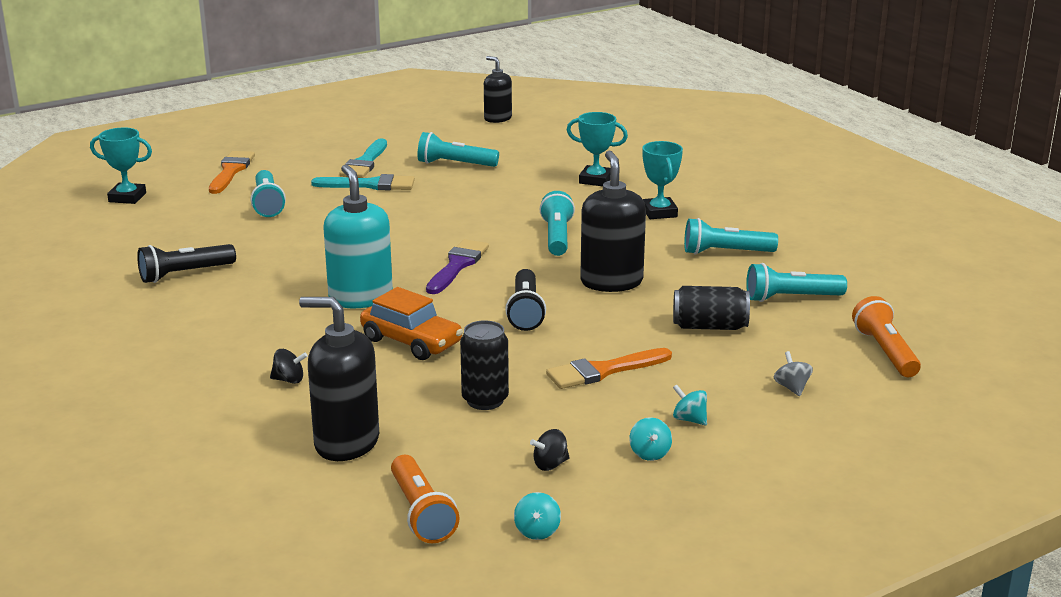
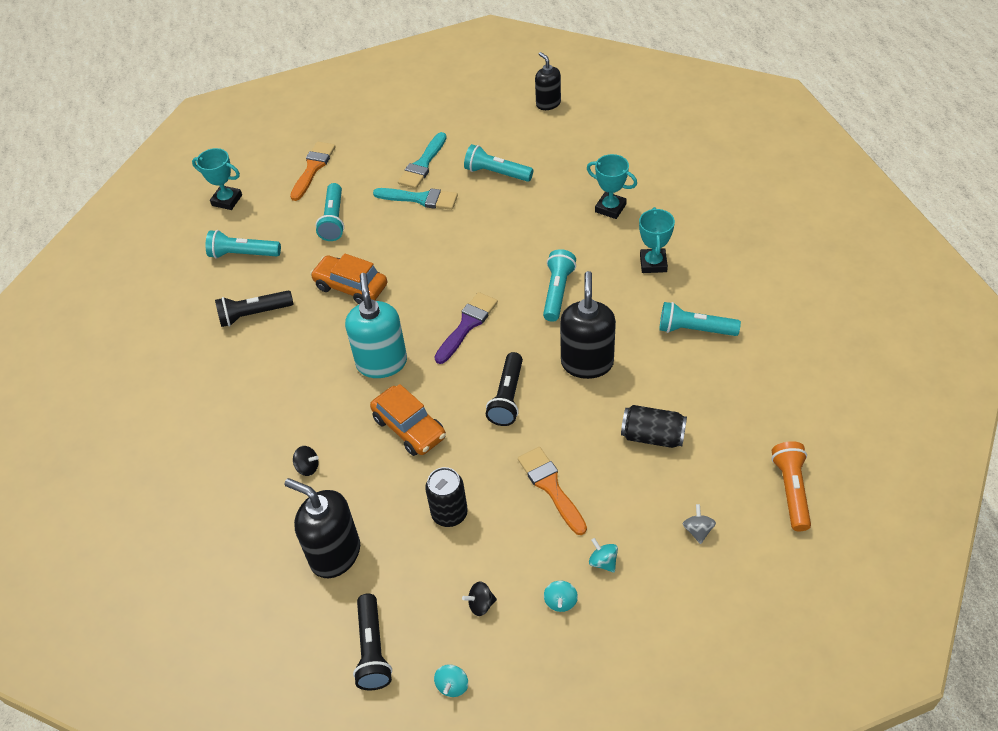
camera: 15 degrees right, 25 degrees up
orange flashlight [391,455,460,543] -> black flashlight [353,593,392,690]
orange brush [546,348,672,389] -> orange brush turned 75 degrees clockwise [518,447,587,535]
turquoise flashlight [746,263,847,302] -> turquoise flashlight moved to [206,230,281,259]
none -> orange car [310,253,387,304]

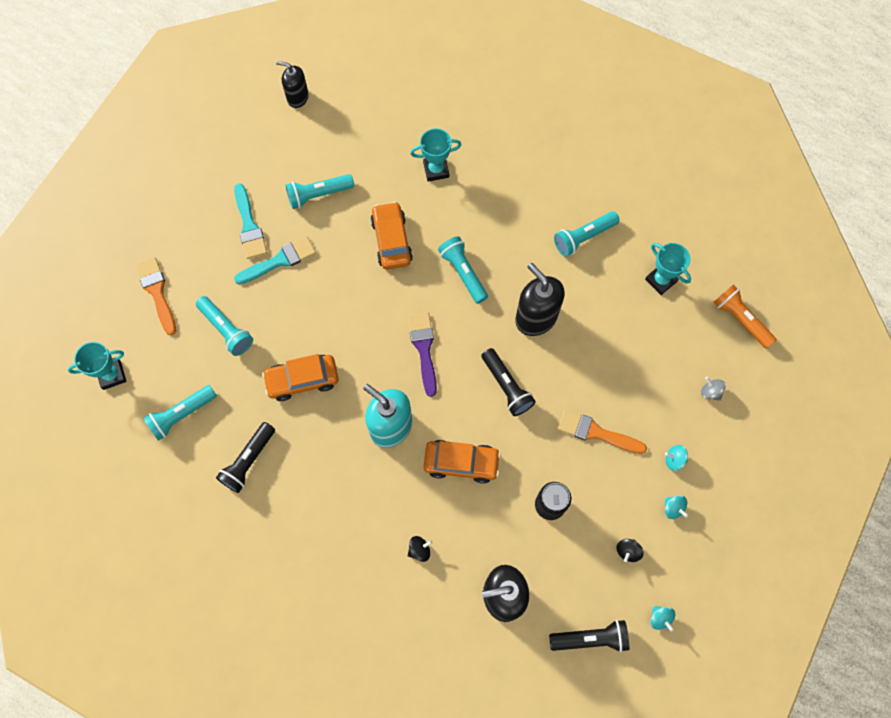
camera: 45 degrees left, 20 degrees up
black flashlight [353,593,392,690] -> black flashlight turned 45 degrees counterclockwise [549,620,629,652]
black can [621,405,687,448] -> none
turquoise trophy [639,207,675,273] -> turquoise trophy moved to [645,243,691,295]
none -> orange car [370,202,413,270]

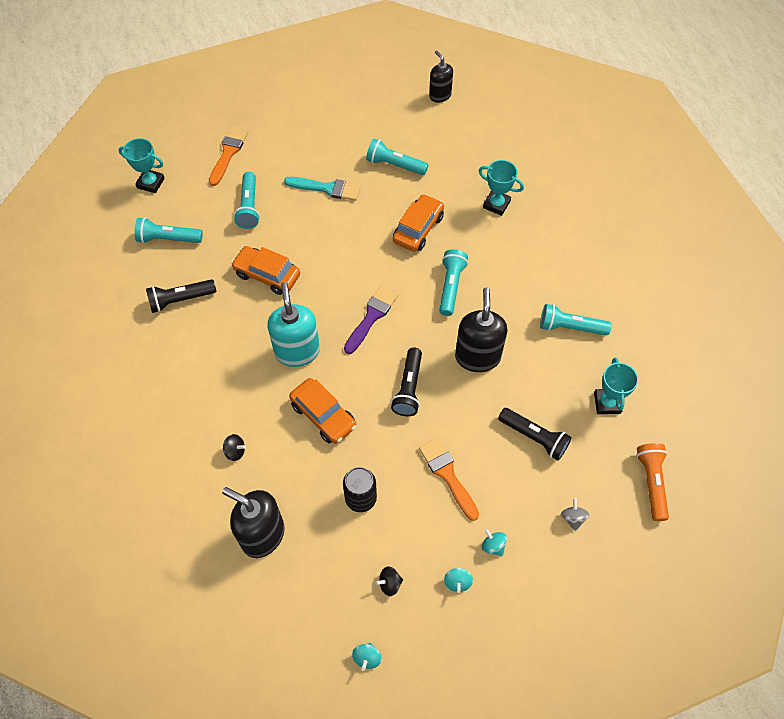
camera: 40 degrees right, 10 degrees down
turquoise brush [234,183,267,259] -> none
black flashlight [549,620,629,652] -> black flashlight moved to [498,408,571,461]

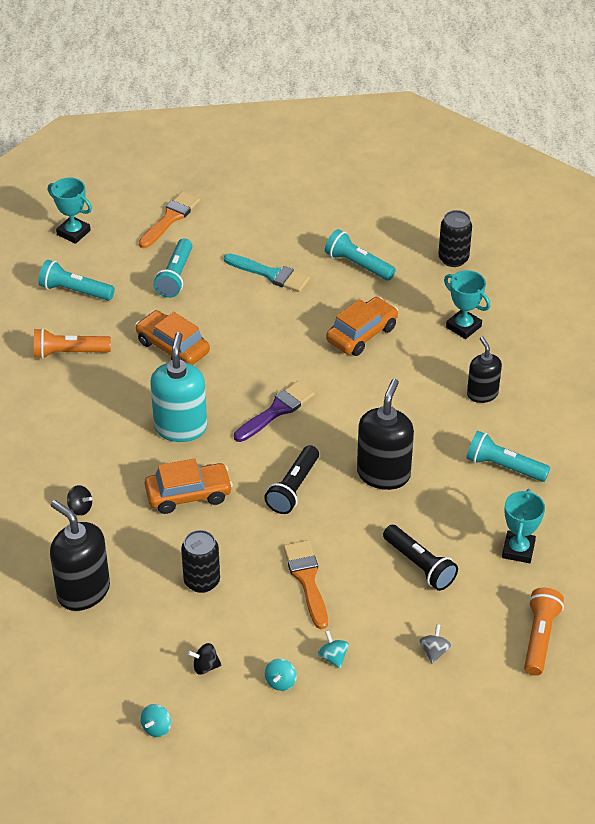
camera: 15 degrees right, 15 degrees down
black flashlight [146,279,216,313] -> orange flashlight [34,328,111,359]
orange car [289,378,357,444] -> orange car turned 75 degrees counterclockwise [145,459,233,514]
black soap dispenser [429,50,453,103] -> black soap dispenser moved to [467,336,502,403]
turquoise flashlight [439,249,468,316] -> none
none -> black can [438,210,472,267]

